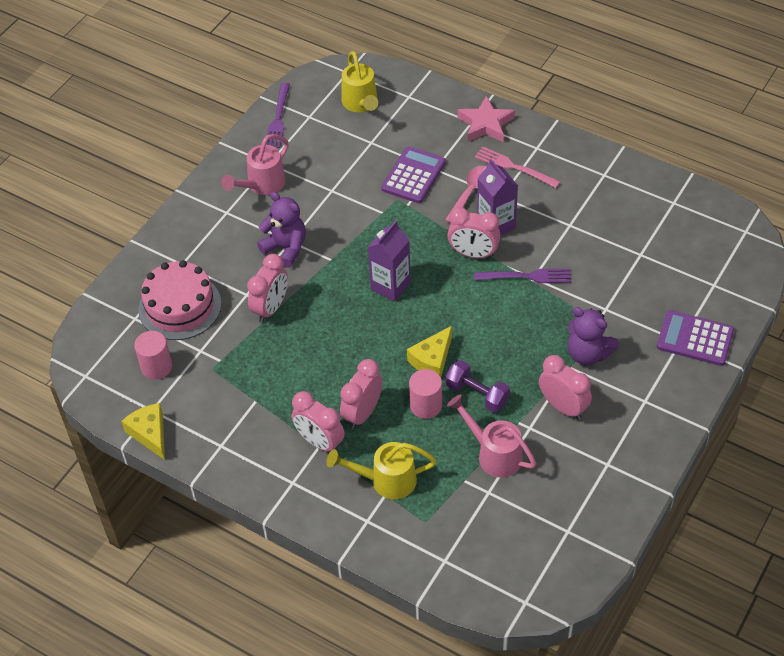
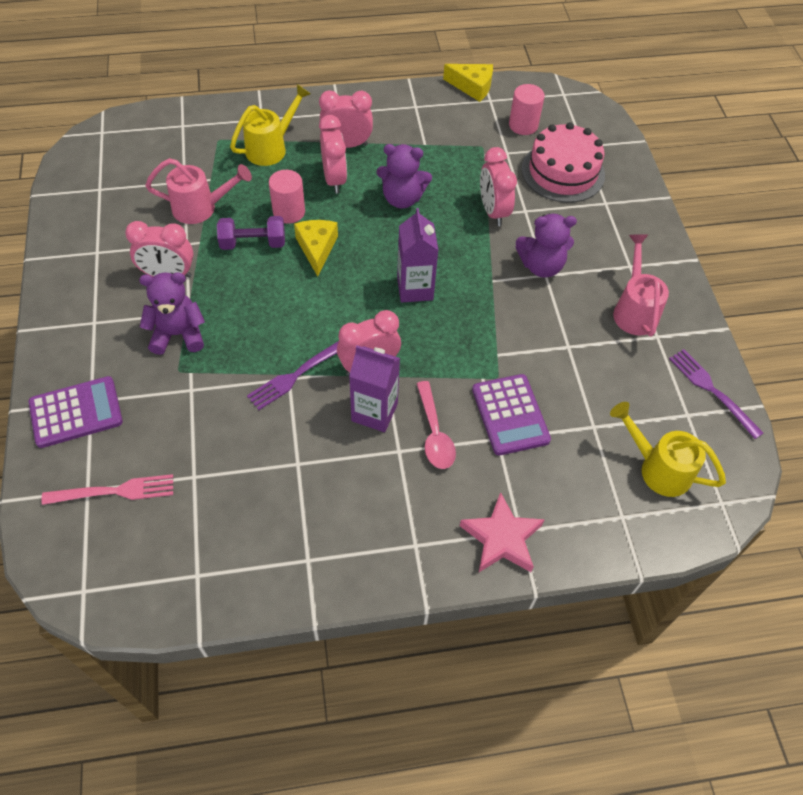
camera: 135 degrees right, 5 degrees up
pink fork [475,146,560,188] -> pink fork moved to [41,474,173,505]
none -> purple teddy bear [377,144,432,209]

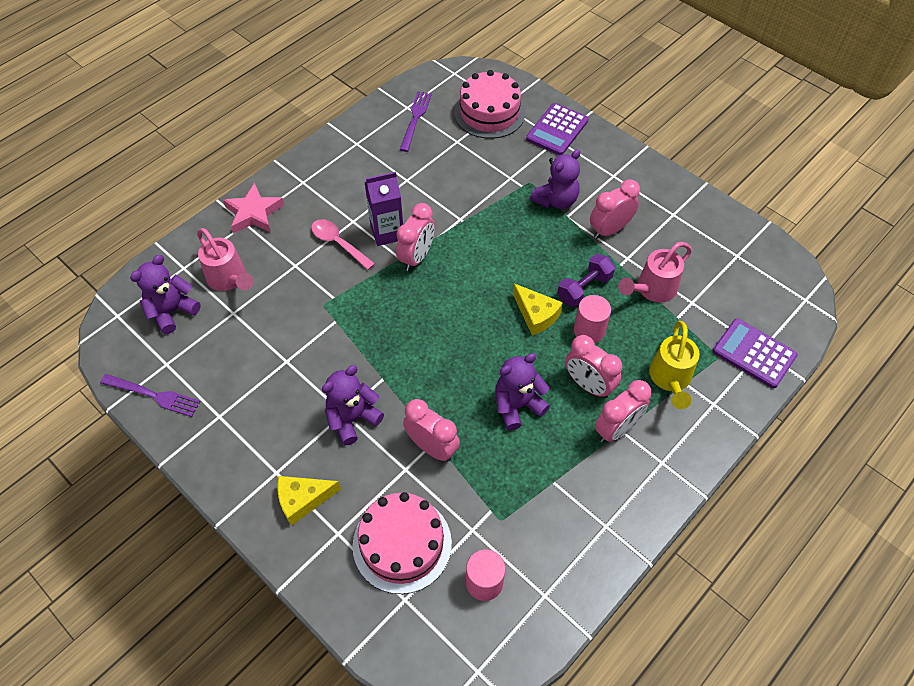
camera: 145 degrees right, 0 degrees up
pink fork [41,474,173,505] -> pink cake [454,70,525,139]
purple fork [247,341,339,410] -> purple fork moved to [400,91,432,152]
purple carton [397,208,438,303] -> none
yellow cheese [443,64,493,102] -> yellow cheese moved to [277,476,341,526]
purple calculator [472,374,551,456] -> purple calculator moved to [713,318,798,388]
yellow watering can [610,402,726,497] -> purple teddy bear [130,255,201,334]
pink watering can [613,234,669,336] -> pink watering can moved to [197,228,253,291]

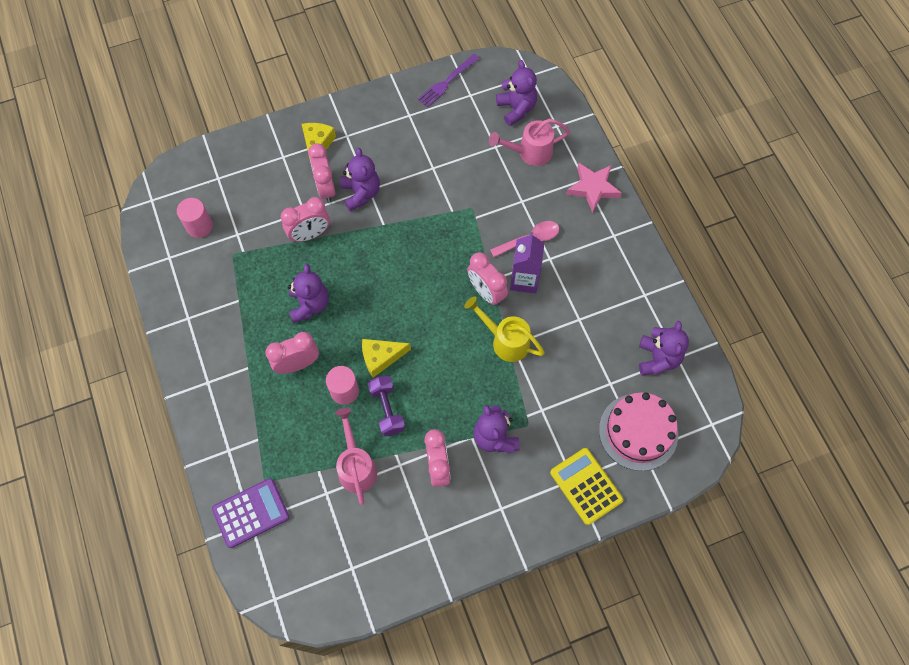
camera: 115 degrees right, 10 degrees up
pink cake [352,492,452,594] -> none
purple fork [400,91,432,152] -> purple teddy bear [639,321,689,376]
purple calculator [526,103,588,155] -> yellow calculator [550,448,623,525]
pink clock [595,380,651,443] -> pink clock moved to [308,143,336,203]
yellow watering can [649,321,700,409] -> yellow watering can moved to [464,296,545,362]

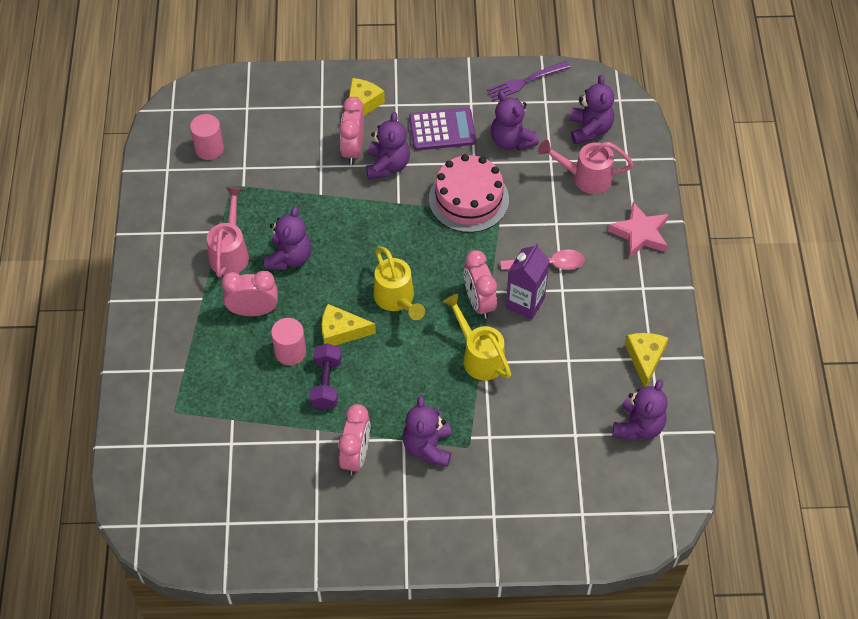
camera: 20 degrees right, 10 degrees down
purple calculator [212,478,289,548] -> purple calculator moved to [409,108,476,150]
pink clock [281,197,330,242] -> none
pink watering can [335,408,377,505] -> pink watering can moved to [207,187,249,278]
yellow calculator [550,448,623,525] -> none
pink cake [599,392,678,471] -> pink cake moved to [429,154,509,233]
none -> yellow watering can [373,247,425,320]
none -> purple teddy bear [491,92,539,151]
none -> yellow cheese [625,333,668,387]

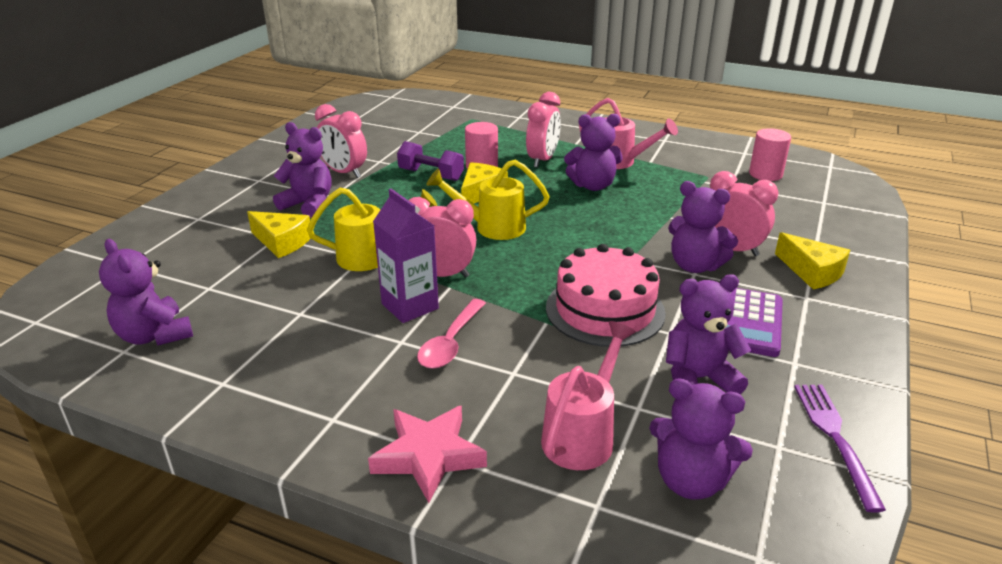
camera: 115 degrees right, 25 degrees down
purple teddy bear [264,207,311,270] -> purple teddy bear turned 45 degrees counterclockwise [564,114,623,191]
yellow cheese [625,333,668,387] -> yellow cheese moved to [247,211,311,258]

